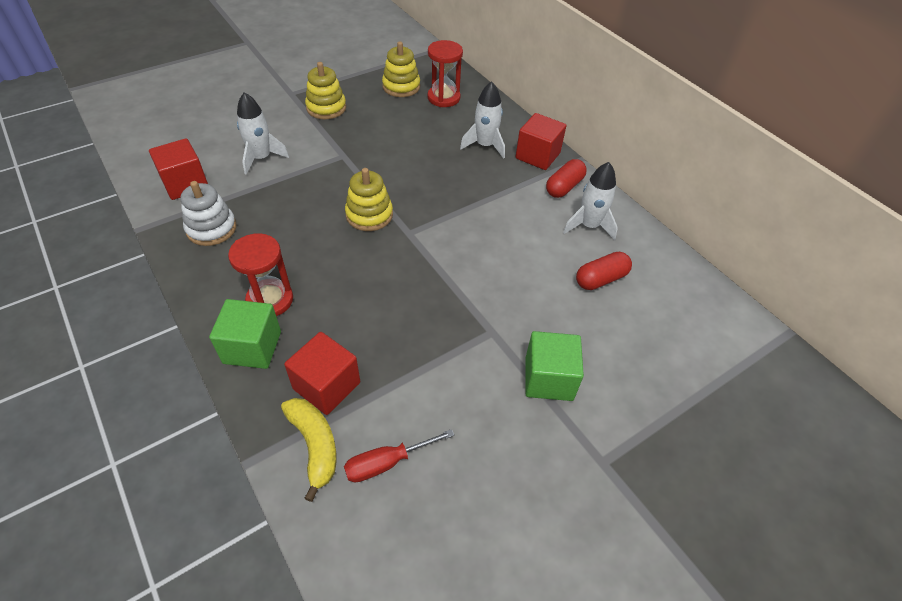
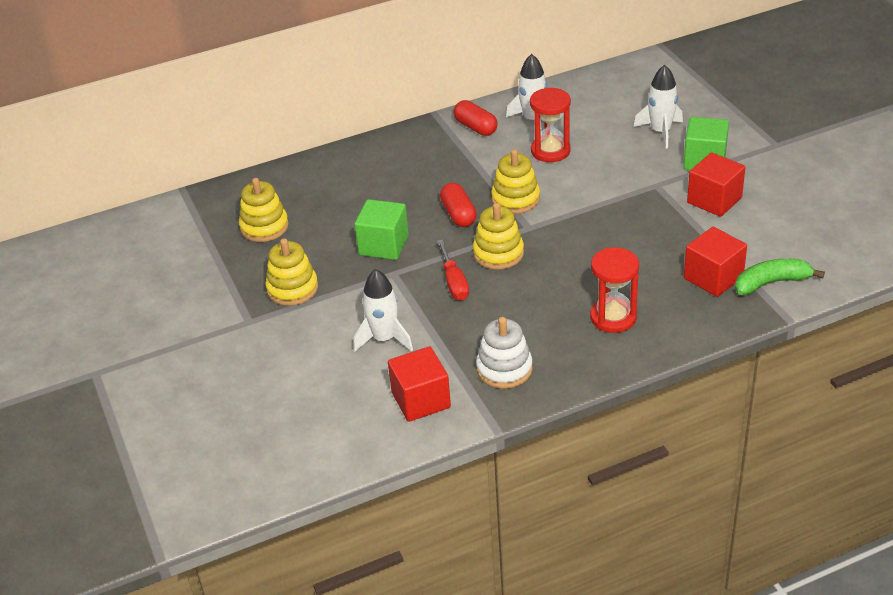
camera: 75 degrees left, 10 degrees down
green cube [209,299,281,369] -> green cube moved to [354,199,409,260]
yellow banana [281,398,336,502] -> green banana [735,259,825,295]
red screwdriver [344,429,454,482] -> red screwdriver moved to [437,240,469,301]
red hourglass [427,40,463,107] -> red hourglass moved to [530,88,571,162]
white rocket [460,81,505,159] -> white rocket moved to [633,65,683,148]
red cube [516,113,566,170] -> red cube moved to [687,152,745,217]
red capsule [576,252,632,290] -> red capsule moved to [440,183,477,227]
none -> yellow stacking toy [491,149,540,214]

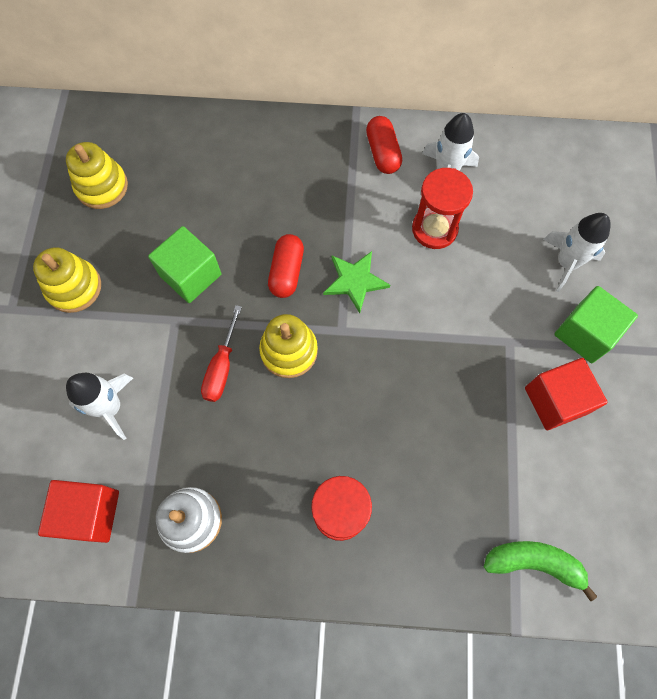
camera: 25 degrees right, 30 degrees up
yellow stacking toy [491,149,540,214] -> green star [323,251,390,313]
red cube [684,227,747,297] -> none

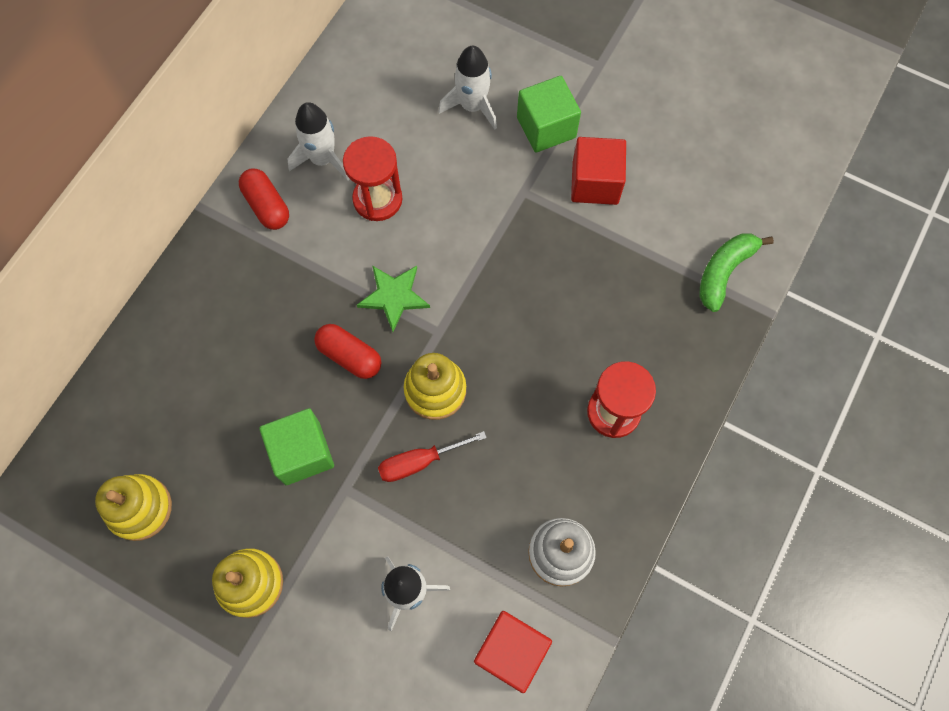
camera: 65 degrees left, 0 degrees up
red screwdriver [201,305,242,402] -> red screwdriver turned 120 degrees clockwise [378,431,487,482]
red capsule [366,116,402,174] -> red capsule turned 45 degrees clockwise [239,169,289,230]

